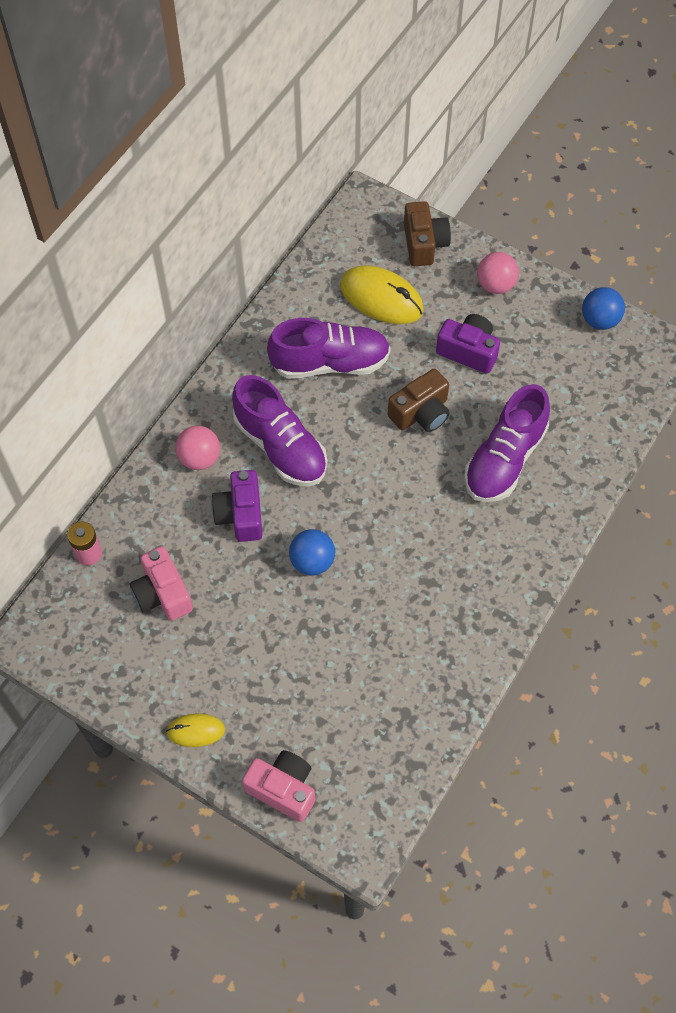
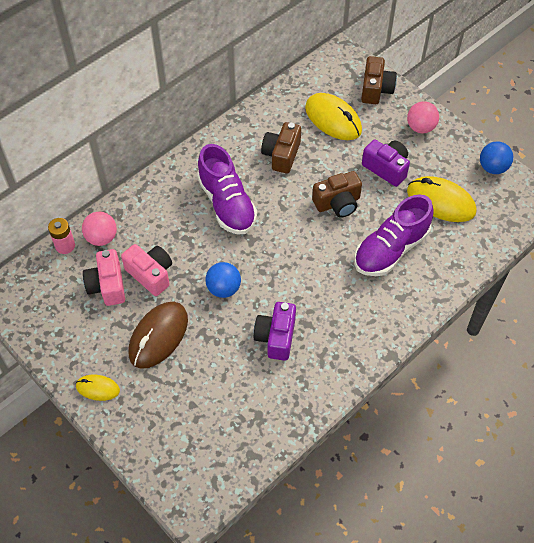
camera: 15 degrees right, 5 degrees down
pink ball [175,426,220,470] -> pink ball moved to [82,211,117,246]
purple camera [211,470,262,542] -> purple camera moved to [254,302,296,361]
pink camera [242,750,315,822] -> pink camera moved to [121,244,172,296]
purple shoe [267,318,391,379] -> brown camera [261,122,301,173]
none -> brown mouse [129,302,188,369]
none -> yellow mouse [407,176,476,222]

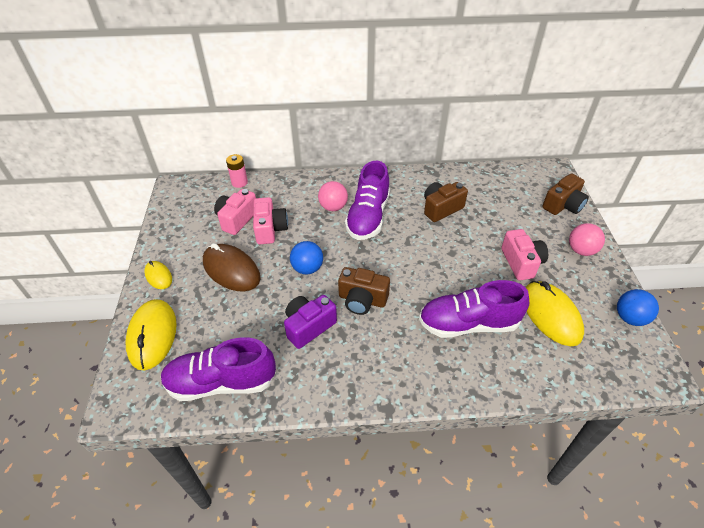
camera: 40 degrees right, 10 degrees down
pink ball [82,211,117,246] -> pink ball moved to [318,181,348,211]
brown mouse [129,302,188,369] -> brown mouse turned 60 degrees clockwise [203,243,261,292]
yellow mouse [305,93,362,140] -> yellow mouse moved to [126,299,177,371]
brown camera [312,171,362,218] -> brown camera moved to [338,267,390,315]
purple camera [362,139,410,187] -> pink camera [501,229,548,280]
none -> purple shoe [161,337,276,401]

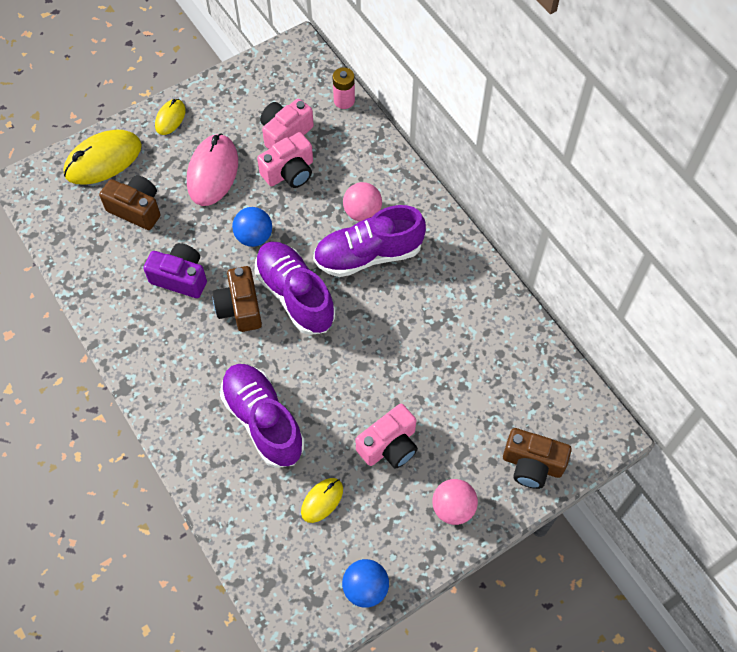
camera: 60 degrees right, 15 degrees up
purple shoe [161,337,276,401] -> purple shoe moved to [255,242,335,335]
brown mouse [203,243,261,292] -> pink mouse [187,133,238,206]
pink camera [214,189,256,235] -> pink camera turned 45 degrees counterclockwise [260,99,314,149]
brown camera [424,182,468,222] -> brown camera moved to [99,175,161,230]
yellow mouse [526,281,584,346] -> yellow mouse [301,478,343,523], size x0.55

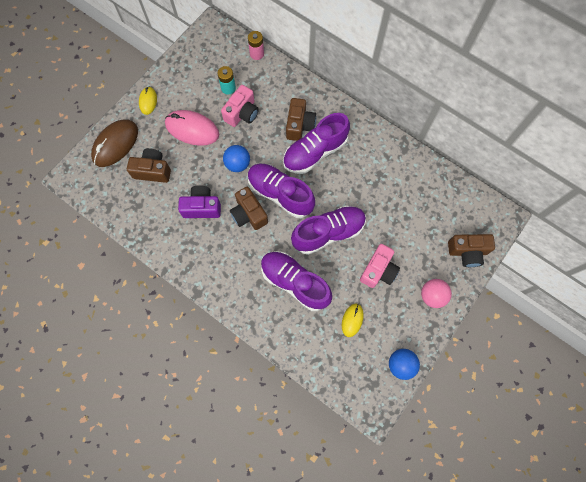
camera: 20 degrees left, 10 degrees up
yellow mouse [63,130,142,185] -> brown mouse [91,120,138,167]
pink mouse [187,133,238,206] -> pink mouse turned 60 degrees counterclockwise [165,110,219,146]
pink camera [260,99,314,149] -> turquoise battery [217,66,236,95]
pink ball [343,182,382,222] -> brown camera [286,98,316,141]
none -> purple shoe [291,205,366,255]

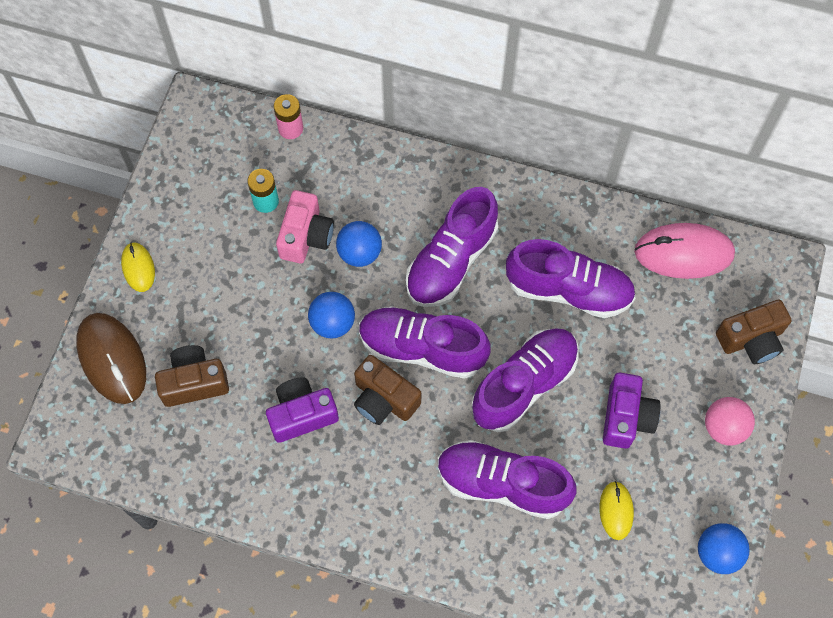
camera: 20 degrees left, 5 degrees down
brown mouse [91,120,138,167] -> brown mouse turned 45 degrees counterclockwise [76,313,146,404]
pink mouse [165,110,219,146] -> pink mouse moved to [634,223,735,279]
brown camera [286,98,316,141] -> none
pink camera [360,244,400,288] -> purple camera [603,373,661,449]
none -> blue ball [336,221,382,267]
none -> purple shoe [506,239,636,318]

